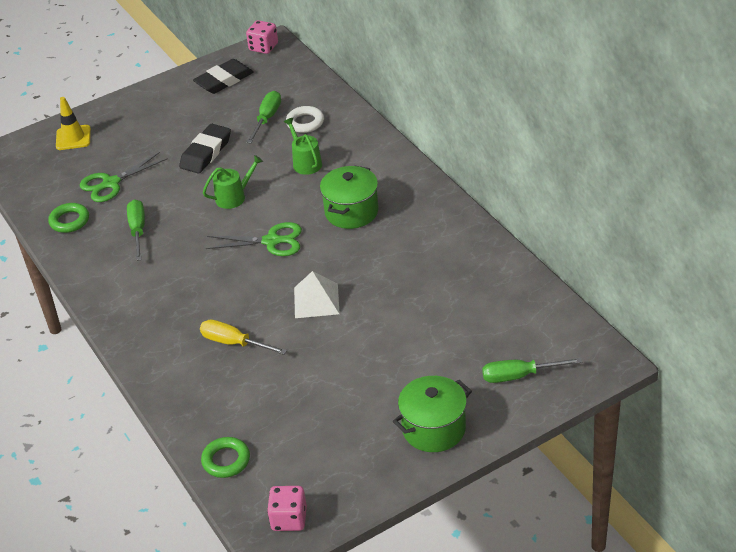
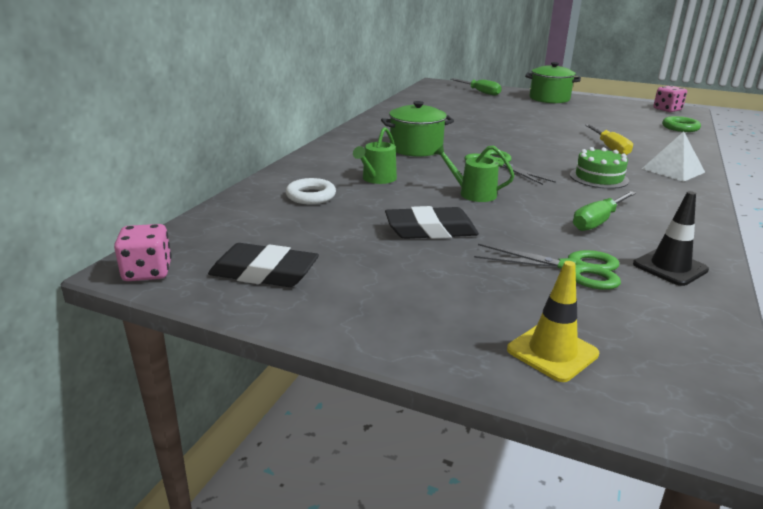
camera: 130 degrees left, 15 degrees down
green ring [48,203,89,233] -> black traffic cone [633,191,709,286]
green screwdriver [247,91,281,143] -> none
white pyramid [294,271,340,318] -> white pyramid moved to [642,131,705,182]
none -> green cake [570,147,629,189]

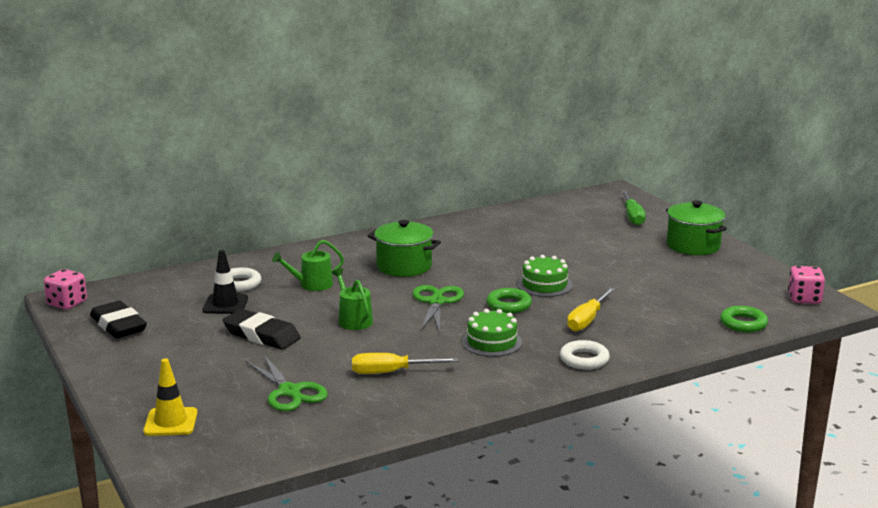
camera: 40 degrees right, 5 degrees down
green screwdriver [573,191,636,231] -> yellow screwdriver [352,353,459,374]
black traffic cone [633,191,709,286] -> black traffic cone moved to [202,250,248,314]
white pyramid [642,131,705,182] -> white ring [560,340,610,370]
none -> green ring [486,288,532,313]
none -> green cake [517,255,572,297]

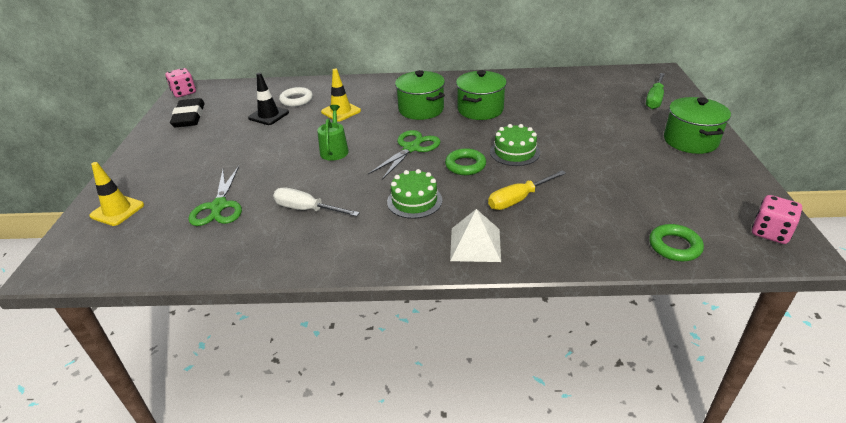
camera: 30 degrees right, 15 degrees up
black eraser [223,309,301,350] -> none
green watering can [272,240,344,291] -> yellow traffic cone [321,69,361,122]
yellow screwdriver [352,353,459,374] -> white screwdriver [273,187,360,216]
white ring [560,340,610,370] -> white pyramid [450,209,501,262]
none -> green pot [456,70,507,120]

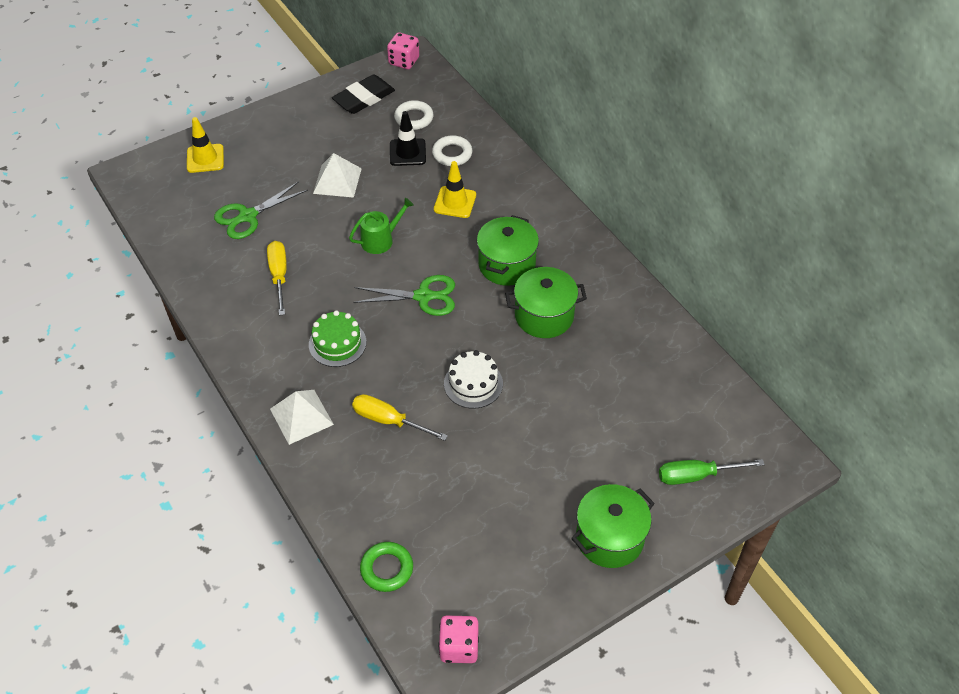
camera: 55 degrees right, 15 degrees up
white screwdriver [273,187,360,216] -> yellow screwdriver [267,241,287,316]
green ring [445,148,486,175] -> none
green cake [490,124,540,166] -> white cake [444,350,503,409]
none -> white pyramid [313,153,362,198]
none -> white ring [394,100,434,130]

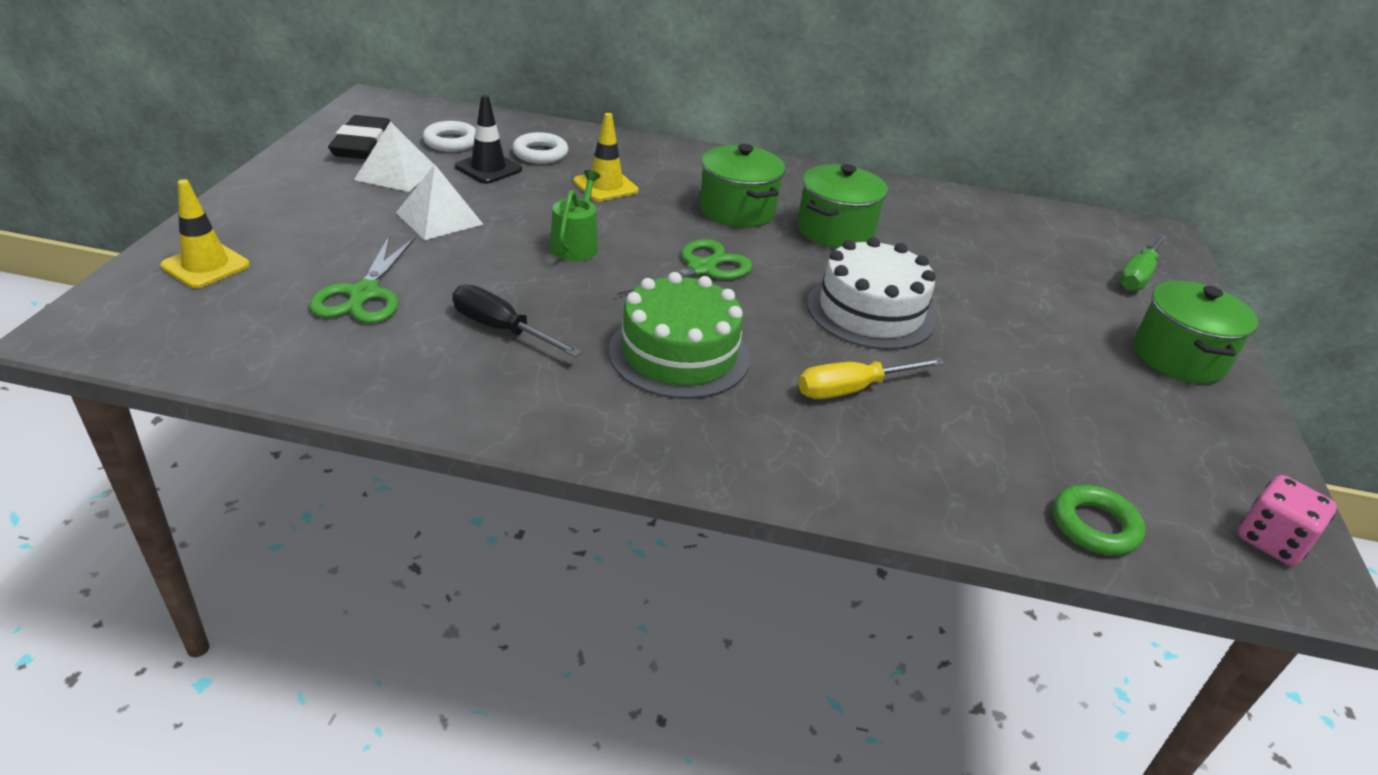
camera: 50 degrees left, 15 degrees down
yellow screwdriver [267,241,287,316] -> black screwdriver [452,284,582,357]
white pyramid [270,390,334,445] -> white pyramid moved to [354,122,434,192]
green cake [309,310,366,367] -> green cake [609,272,750,399], size x1.51
pink dice [387,32,419,69] -> none
white cake [444,350,503,409] -> white cake [807,237,936,350], size x1.51

